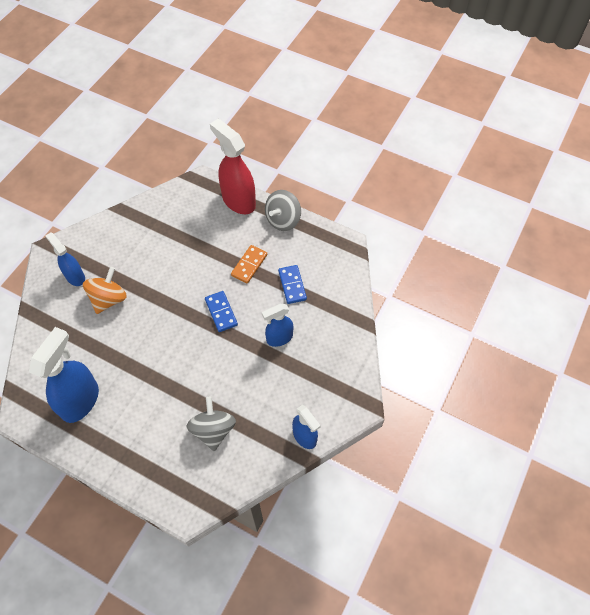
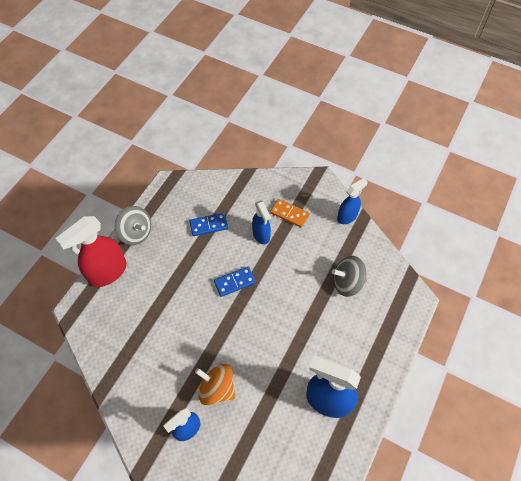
camera: 90 degrees left, 0 degrees up
orange domino [231,245,267,283] -> orange domino moved to [270,199,310,228]

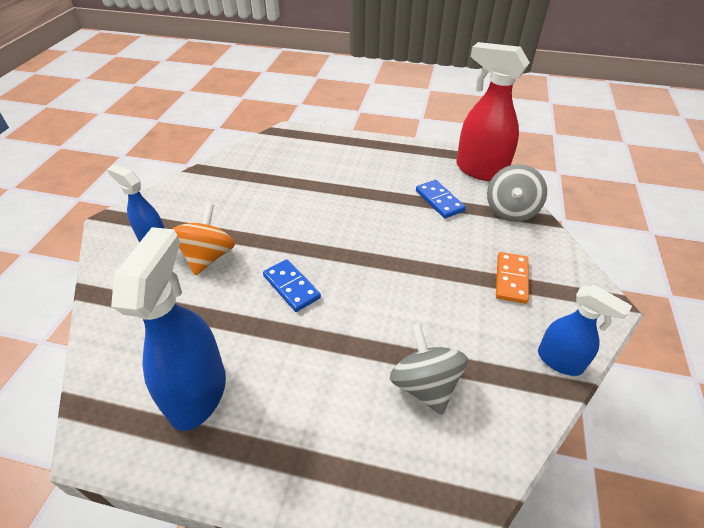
camera: 75 degrees right, 15 degrees down
red spray bottle [55,216,127,287] -> red spray bottle moved to [456,42,530,181]
grey spinning top [115,206,151,245] -> grey spinning top moved to [487,164,547,222]
blue domino [214,267,256,297] -> blue domino moved to [263,259,321,312]
blue spray bottle [252,200,271,244] -> none

